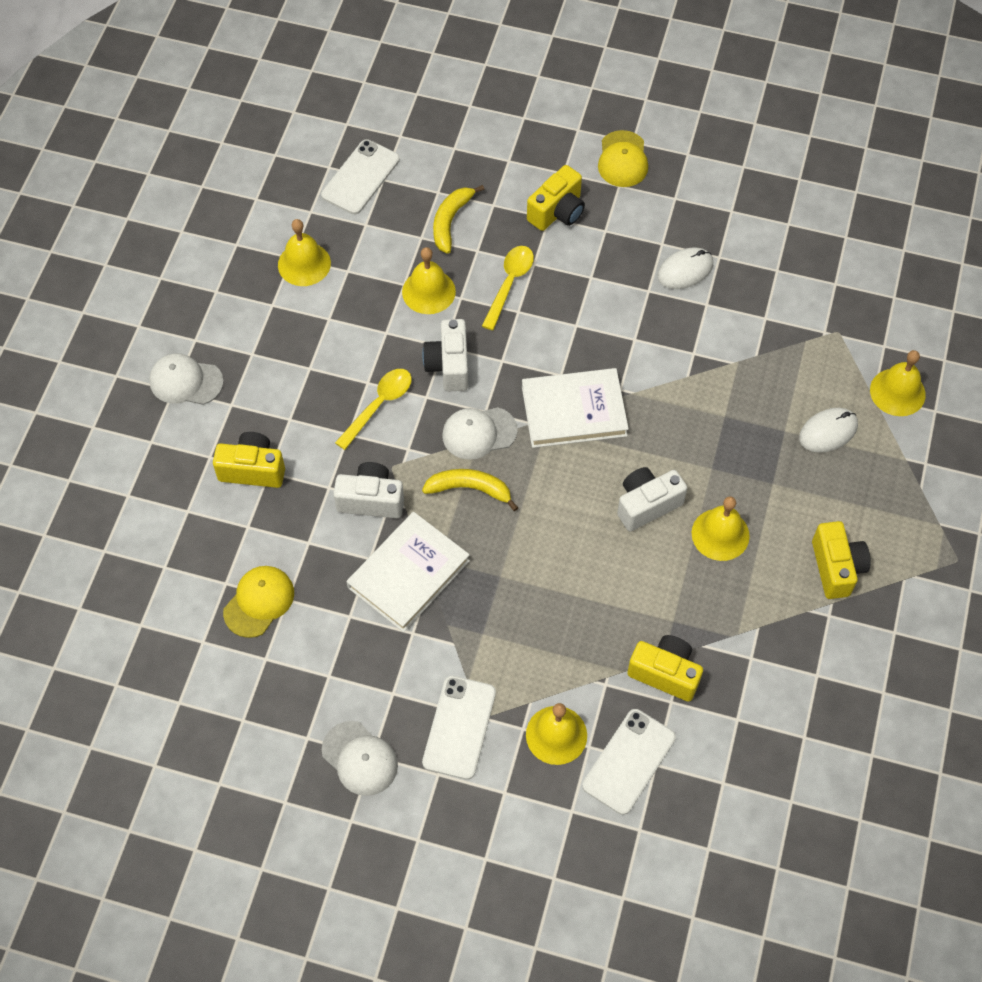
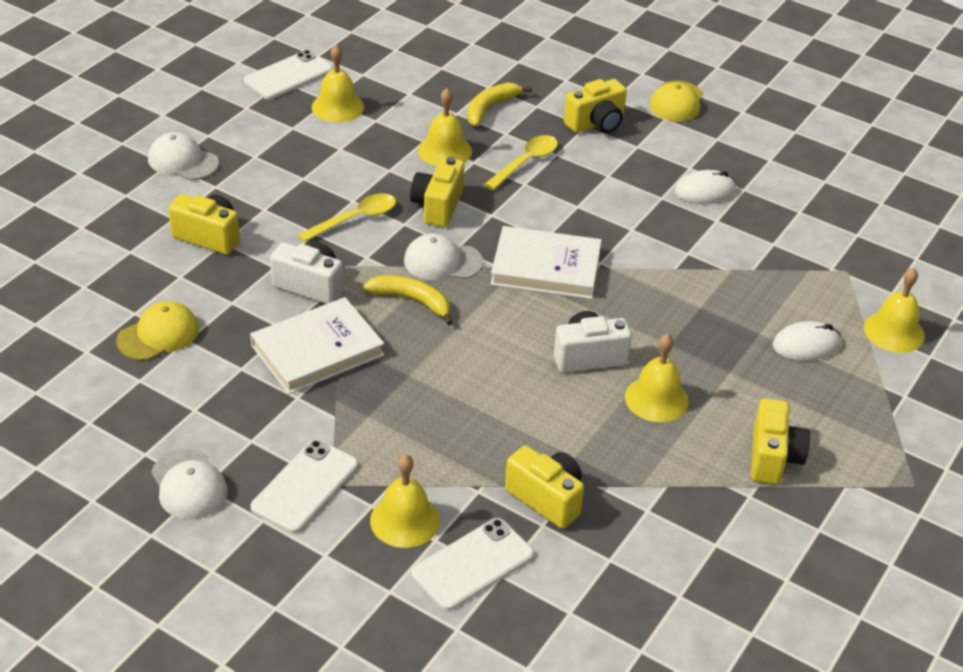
camera: 15 degrees right, 20 degrees down
white phone [321,140,400,214] -> white phone moved to [244,50,333,100]
white camera [422,319,468,391] -> yellow camera [410,157,464,227]

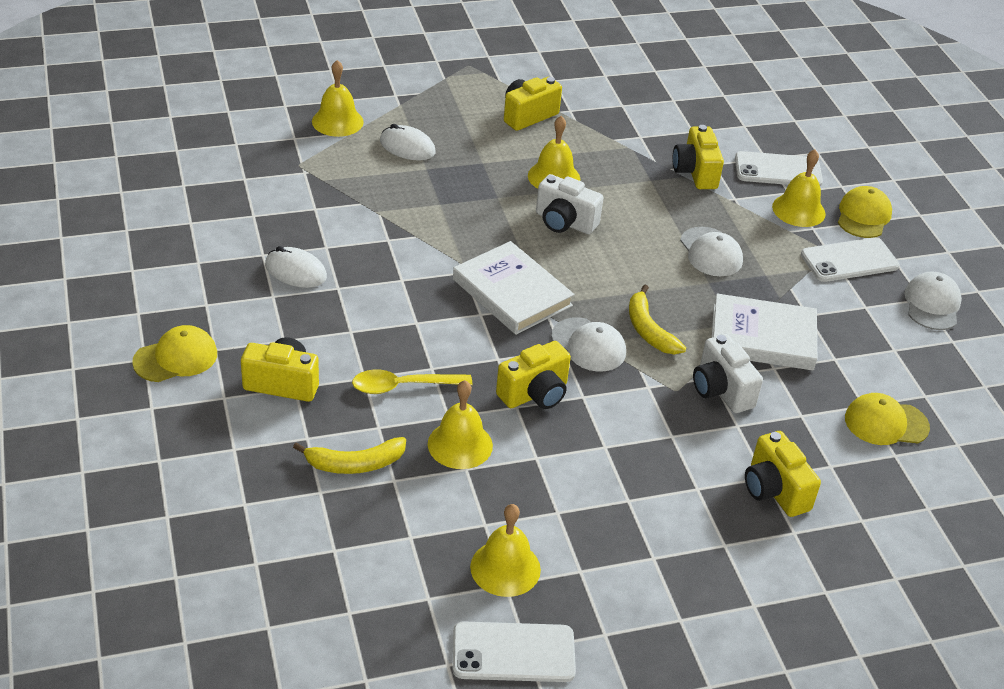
camera: 140 degrees left, 0 degrees up
white cap [148,132,219,180] -> white cap moved to [680,227,743,276]
yellow spoon [298,193,396,242] -> none
none -> yellow cap [838,186,892,238]

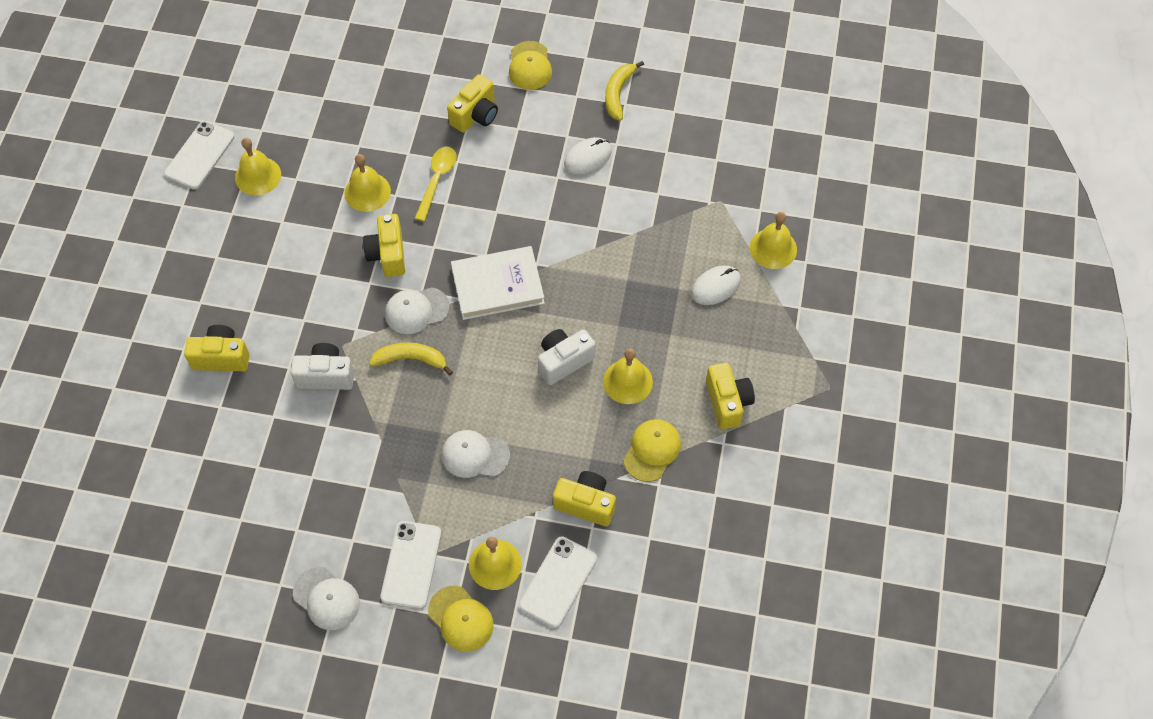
camera: 120 degrees right, 20 degrees up
yellow banana [293,437,406,474] -> yellow banana moved to [605,61,644,121]
white book [712,294,817,371] -> none
yellow cap [845,393,930,445] -> yellow cap moved to [623,419,681,482]

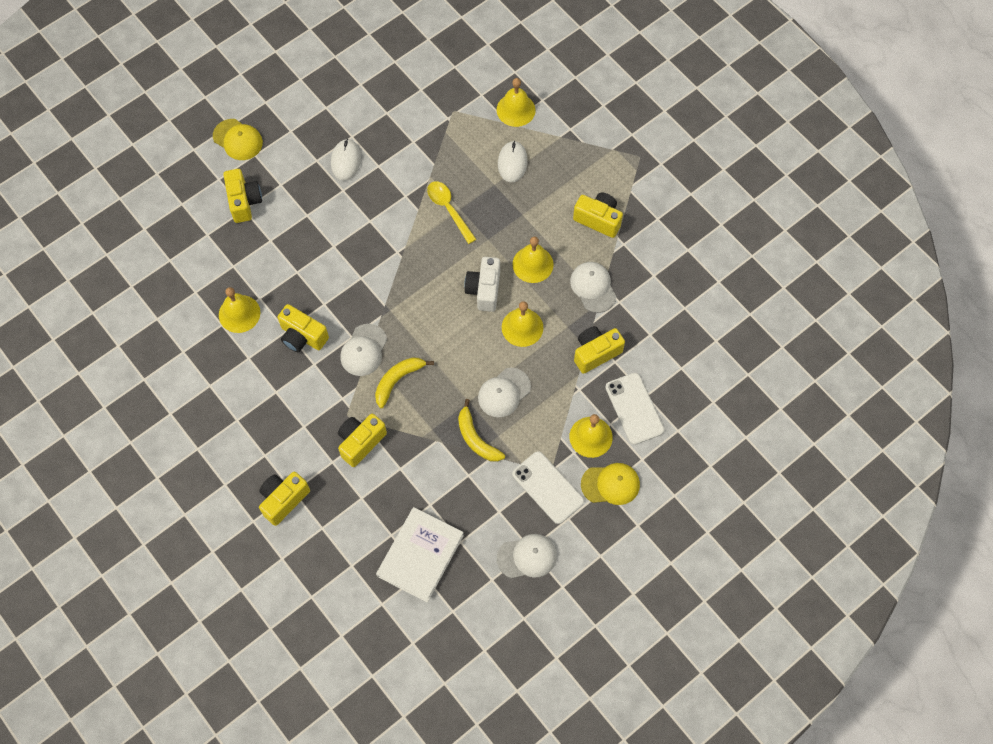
camera: 50 degrees left, 5 degrees up
white phone [164,121,235,190] -> none
yellow bell [235,138,281,196] -> yellow bell moved to [502,301,543,347]
white camera [291,343,354,390] -> yellow camera [338,414,387,467]
yellow spoon [415,147,456,221] -> yellow spoon moved to [427,181,476,244]
white book [451,246,545,320] -> white book moved to [376,507,464,603]
yellow banana [605,61,644,121] -> yellow banana moved to [458,399,505,462]
yellow cap [623,419,681,482] -> white cap [570,262,616,313]

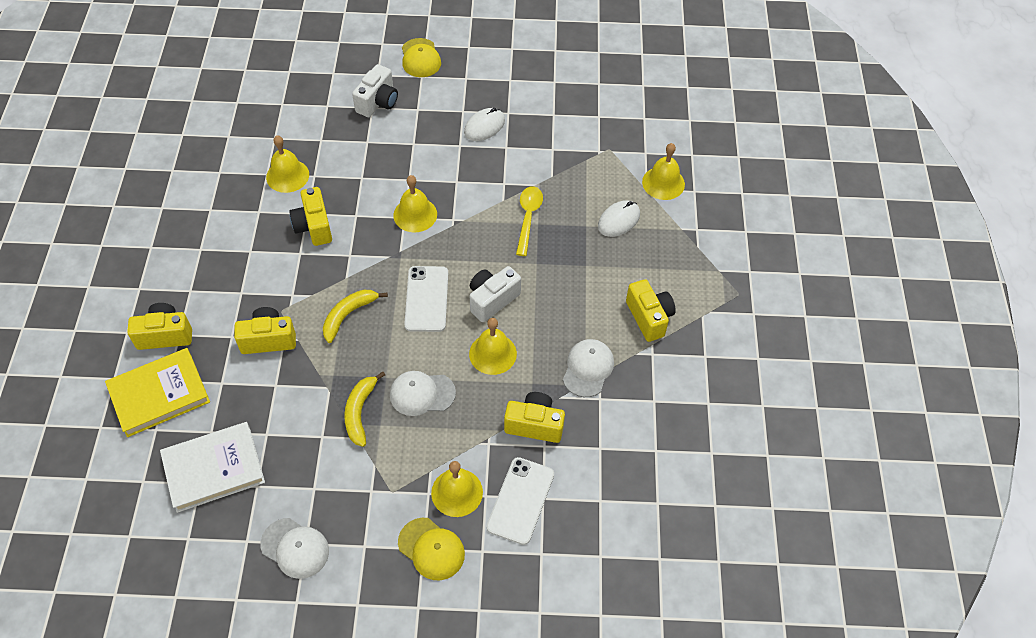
camera: 40 degrees right, 10 degrees down
yellow camera [223,169,262,223] -> white camera [352,64,398,117]
white cap [340,324,387,376] -> none
yellow banana [375,357,434,408] -> yellow banana turned 45 degrees counterclockwise [323,290,388,343]
yellow bell [512,237,554,283] -> yellow bell moved to [393,175,437,232]
white phone [512,451,584,524] -> white phone moved to [404,266,448,332]
none -> yellow book [105,348,210,437]

